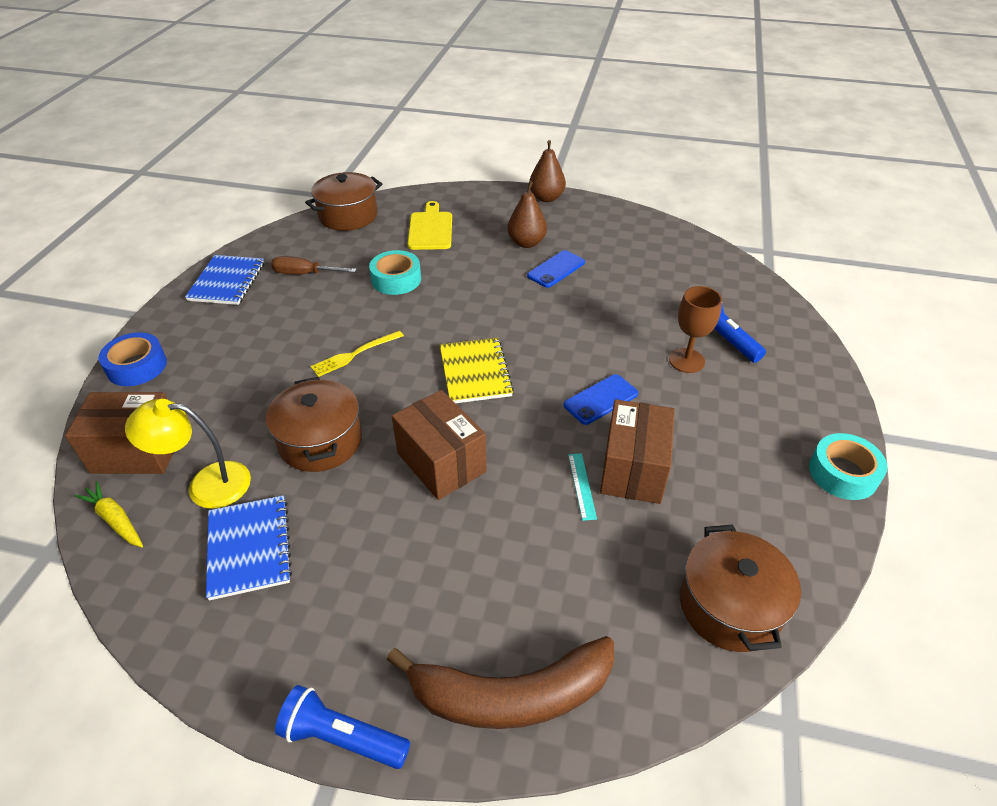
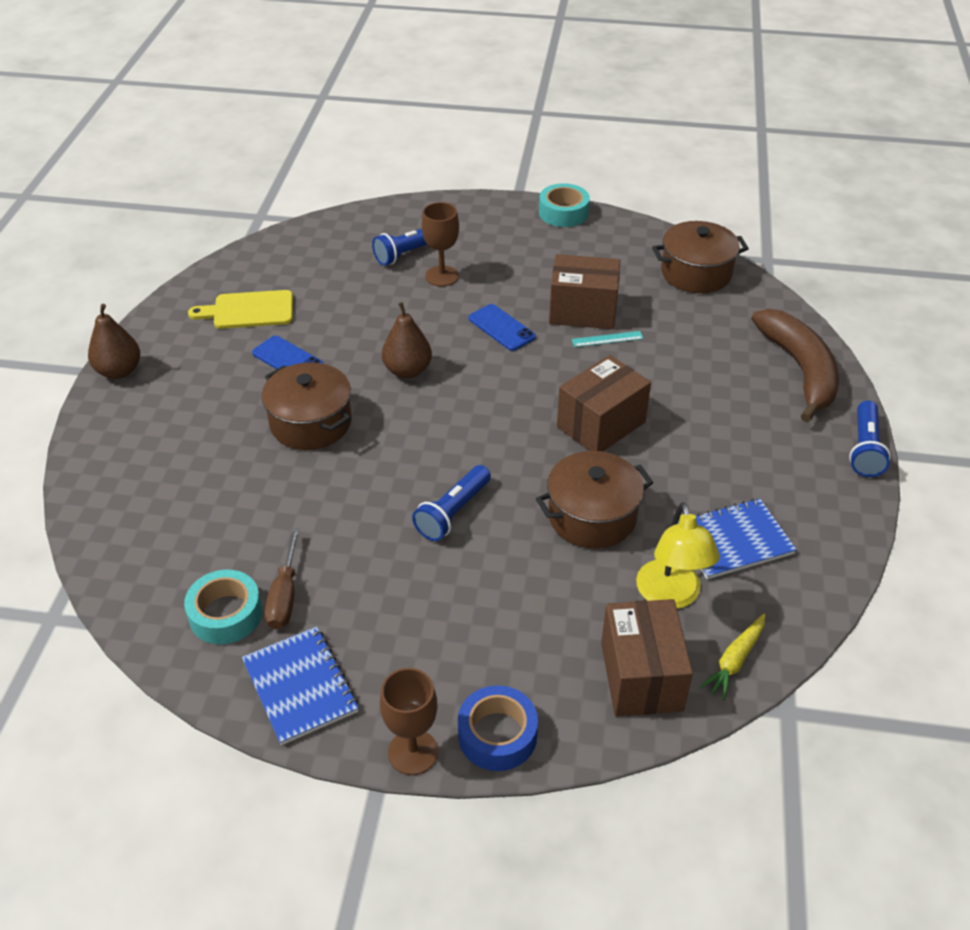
camera: 95 degrees left, 0 degrees up
blue notebook [185,255,264,305] -> blue notebook turned 60 degrees clockwise [242,627,359,745]
brown pot [305,172,382,231] -> brown pot moved to [262,362,352,450]
yellow fork [311,331,404,377] -> blue flashlight [412,465,491,541]
turquoise tape [369,250,421,295] -> turquoise tape moved to [184,570,262,644]
yellow cutting board [408,201,452,250] -> yellow cutting board moved to [188,290,293,329]
yellow notebook [440,338,514,403] -> none
brown pear [507,181,547,248] -> brown pear moved to [382,302,432,378]
none -> brown goblet [380,668,438,775]

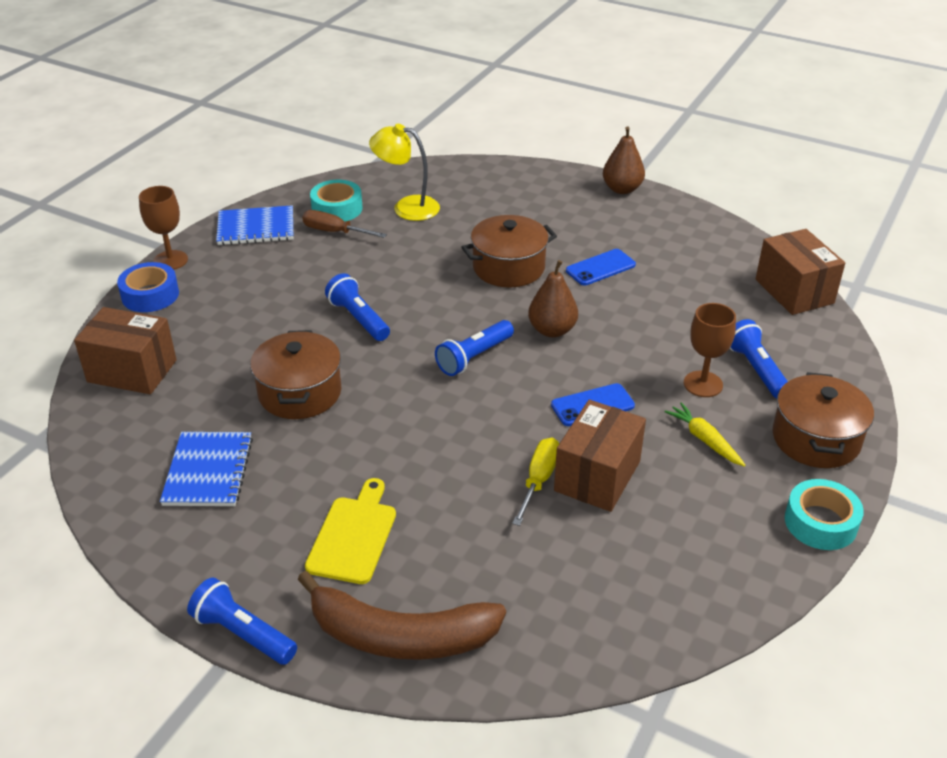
camera: 110 degrees right, 5 degrees down
yellow cutting board [188,290,293,329] -> yellow cutting board moved to [305,478,396,584]
brown box [557,355,651,452] -> brown box moved to [756,229,845,315]
turquoise ruler [572,331,643,347] -> yellow screwdriver [512,438,560,526]
yellow lamp [636,502,720,609] -> yellow lamp moved to [369,124,440,221]
brown pot [652,221,749,293] -> brown pot moved to [773,372,874,468]
yellow carrot [699,614,765,701] -> yellow carrot moved to [665,402,746,467]
none -> blue flashlight [435,320,514,376]

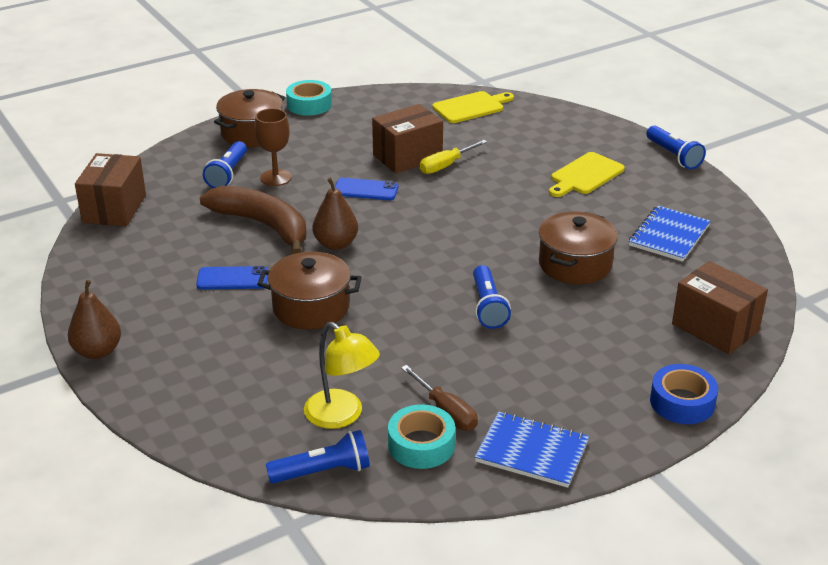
camera: 150 degrees left, 5 degrees down
brown goblet [139,186,188,270] -> none
brown banana [297,571,506,660] -> brown banana moved to [200,186,306,254]
blue flashlight [435,320,514,376] -> blue flashlight moved to [266,430,370,483]
yellow carrot [665,402,746,467] -> none
none -> yellow cutting board [432,91,514,123]

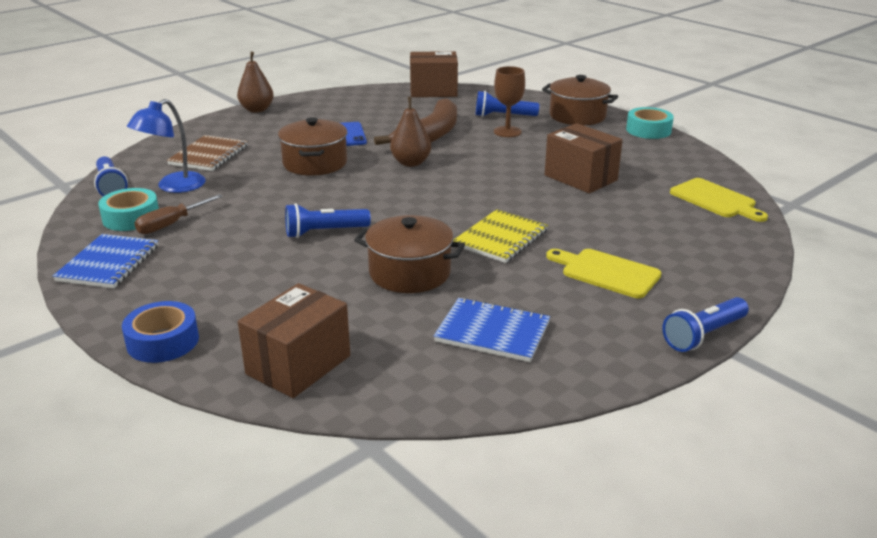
camera: 80 degrees right, 5 degrees down
yellow lamp [304,322,380,429] -> blue lamp [127,99,206,193]
blue phone [335,178,399,200] -> none
yellow screwdriver [420,140,487,174] -> none
none -> brown notebook [167,135,248,171]
none -> yellow notebook [453,209,548,263]

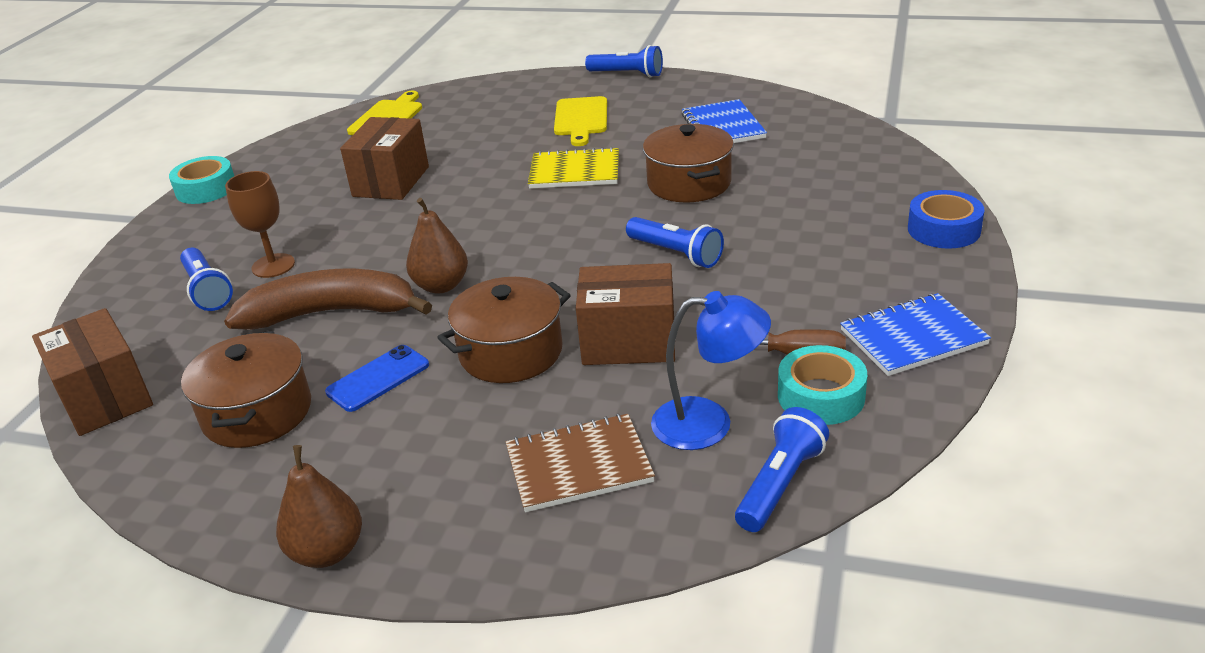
camera: 120 degrees left, 5 degrees up
brown box [238,283,350,398] -> brown box moved to [576,263,675,365]
brown pot [542,75,618,126] -> brown pot moved to [181,331,311,448]

